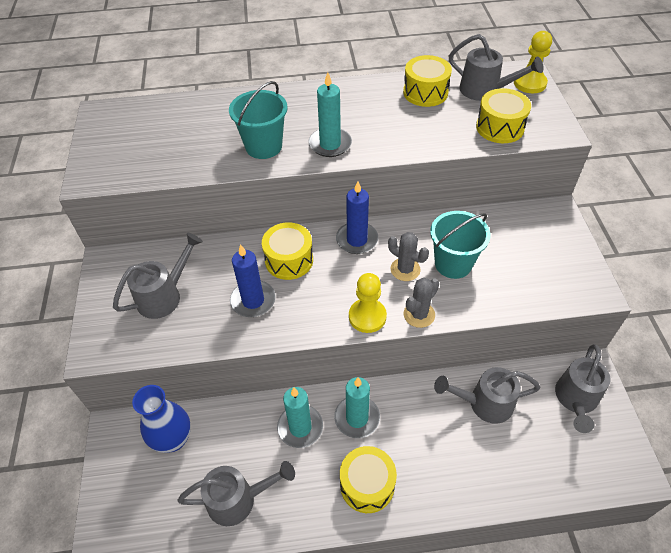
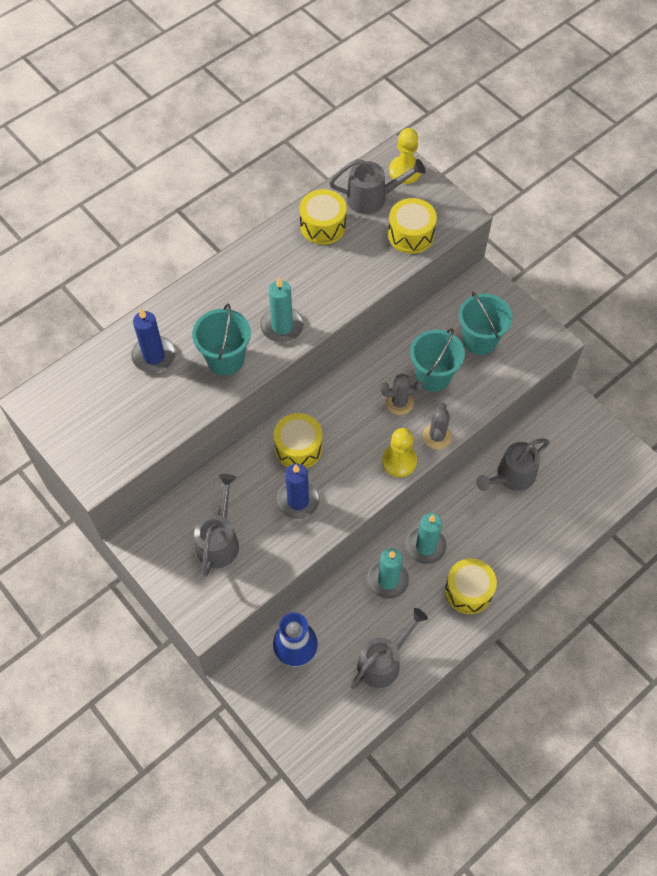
camera: 35 degrees left, 10 degrees up
blue candle [336,181,378,254] -> blue candle moved to [131,309,176,373]
grey watering can [555,344,610,433] -> none
none -> turquoise bucket [459,291,513,355]

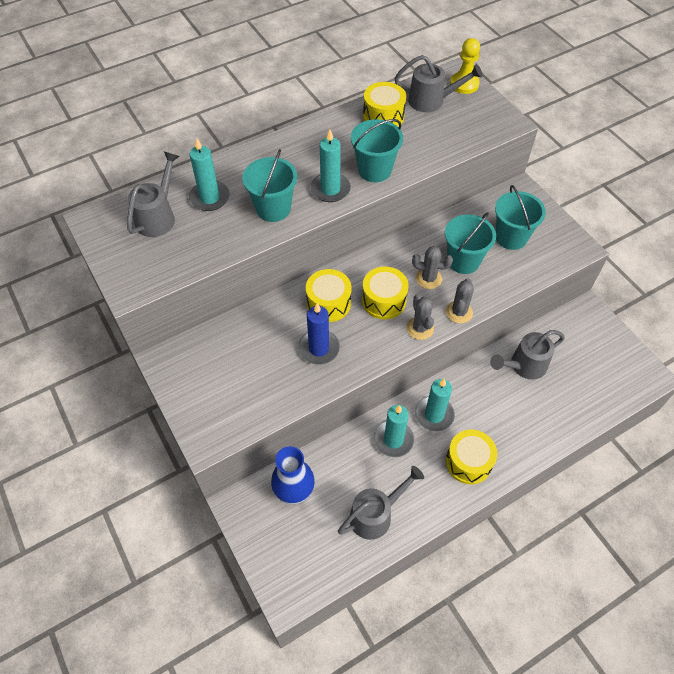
camera: 10 degrees right, 5 degrees down
blue candle [131,309,176,373] -> turquoise candle [189,138,230,211]
grey watering can [194,474,239,576] -> grey watering can moved to [127,152,180,237]
yellow pawn [382,428,417,477] -> grey cactus [406,294,434,340]
yellow drum [388,198,437,254] -> yellow drum moved to [362,267,409,319]
none -> turquoise bucket [351,119,403,182]

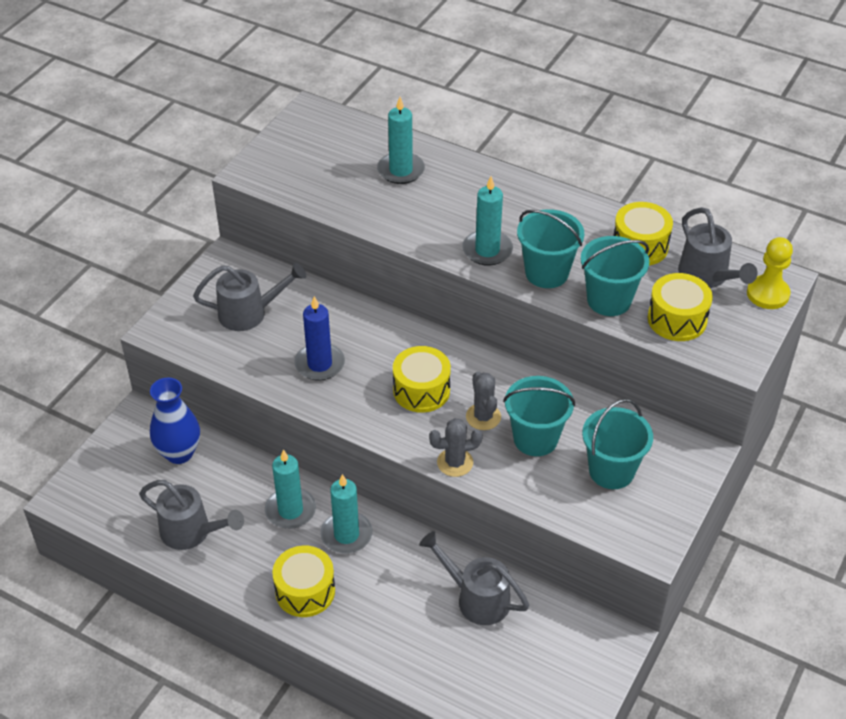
camera: 60 degrees right, 10 degrees down
grey watering can [127,152,180,237] -> grey watering can moved to [193,263,306,331]
turquoise bucket [242,149,297,222] -> turquoise bucket moved to [581,236,650,316]
yellow drum [306,269,352,322] -> yellow drum moved to [648,273,713,341]
grey cactus [406,294,434,340] -> none

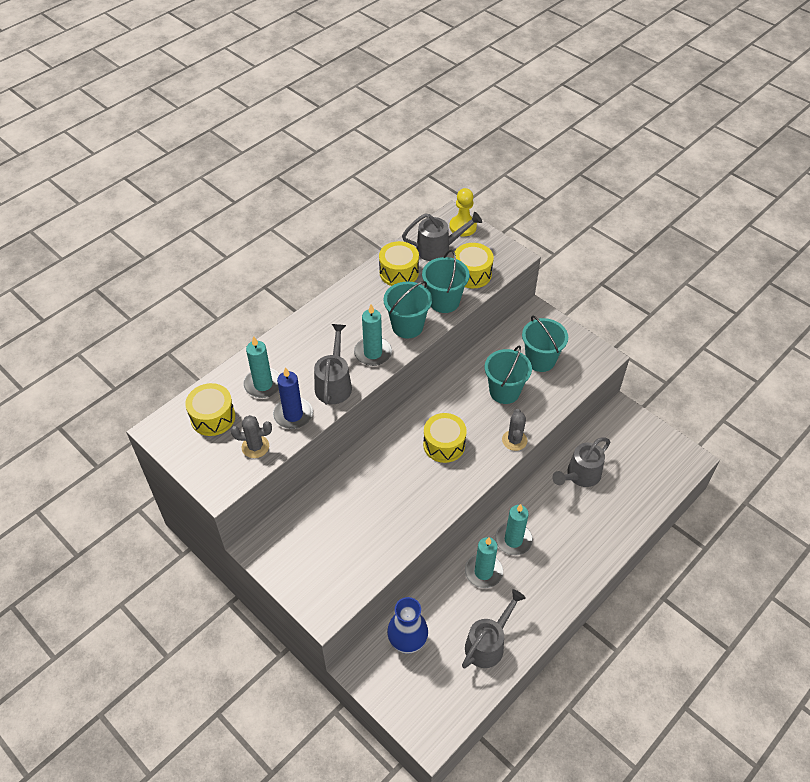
camera: 75 degrees left, 5 degrees up
grey watering can [193,263,306,331] -> grey watering can moved to [314,324,352,405]
yellow drum [272,545,335,617] -> yellow drum moved to [185,383,235,436]
blue candle [294,296,345,381] -> blue candle moved to [273,367,313,429]
grey cactus [466,371,501,430] -> grey cactus moved to [231,415,272,458]

